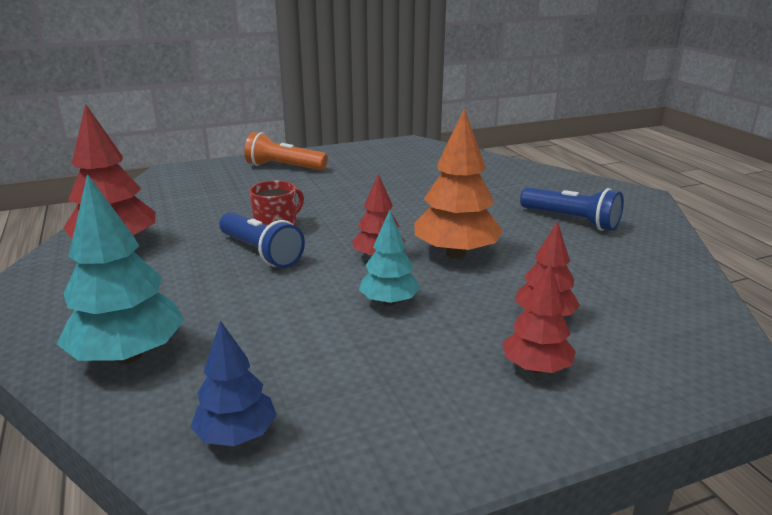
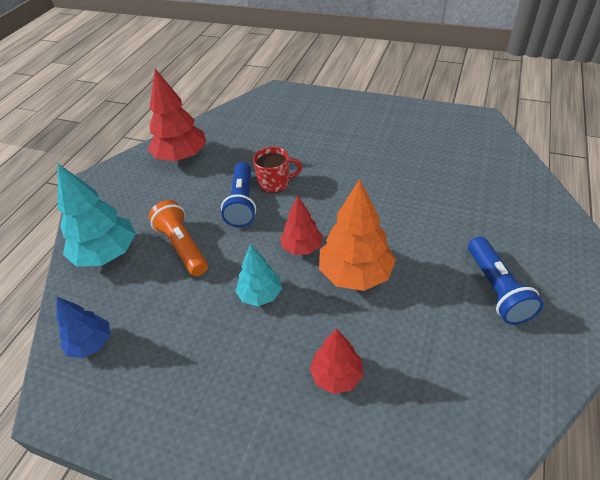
camera: 45 degrees right, 20 degrees up
orange flashlight [244,132,328,170] -> orange flashlight moved to [149,200,208,276]
red tree [502,264,576,373] -> none

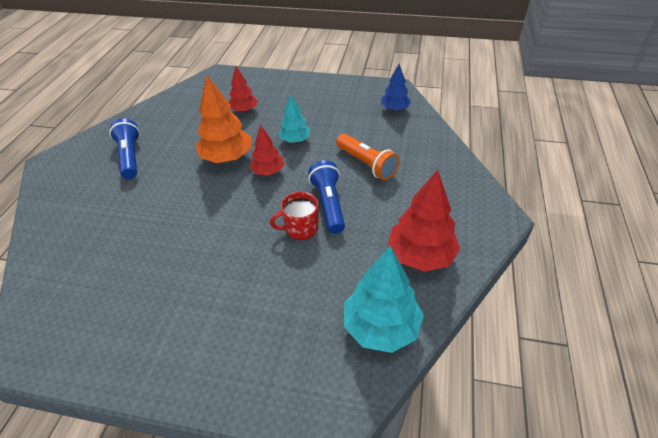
camera: 170 degrees right, 0 degrees up
turquoise tree [58,164,136,267] -> turquoise tree moved to [344,246,424,353]

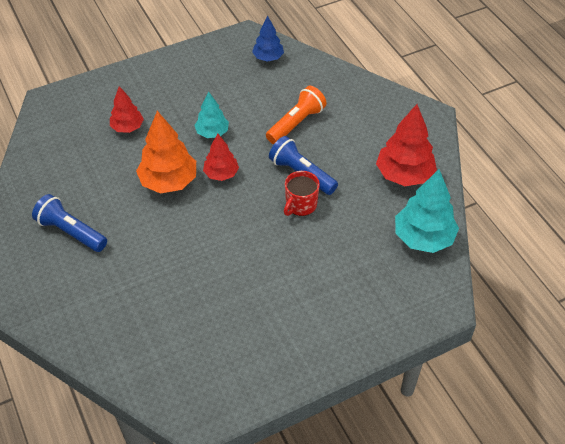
camera: 40 degrees left, 5 degrees up
orange flashlight [336,134,400,180] -> orange flashlight turned 60 degrees counterclockwise [266,86,327,144]

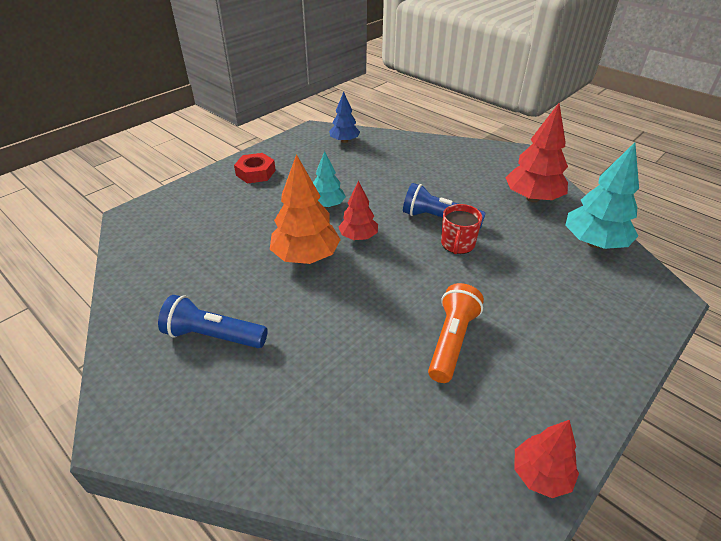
camera: 20 degrees left, 10 degrees down
red tree [110,86,144,133] -> red tree moved to [514,420,579,498]
orange flashlight [266,86,327,144] -> orange flashlight moved to [428,283,484,383]
none -> red nut [234,153,276,184]

